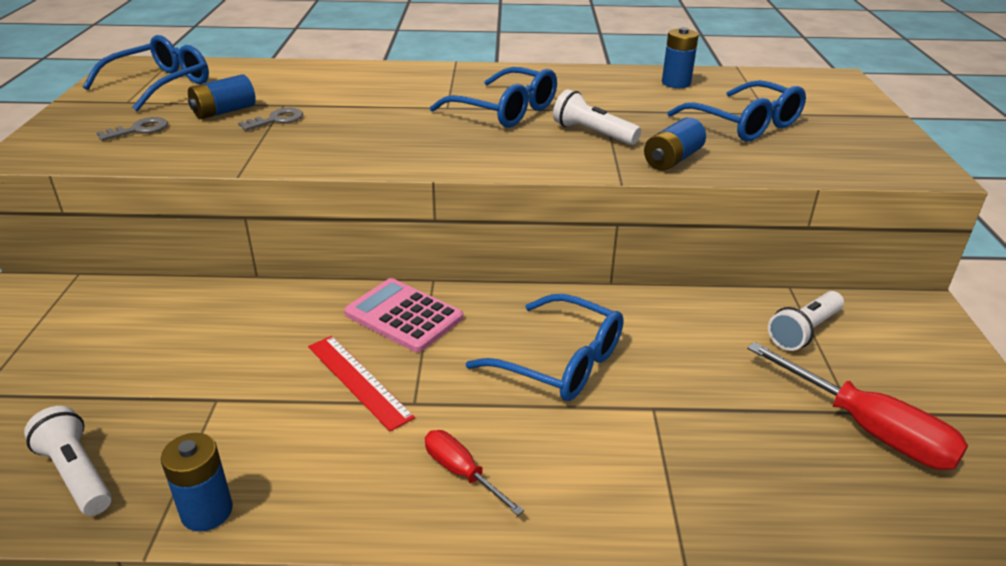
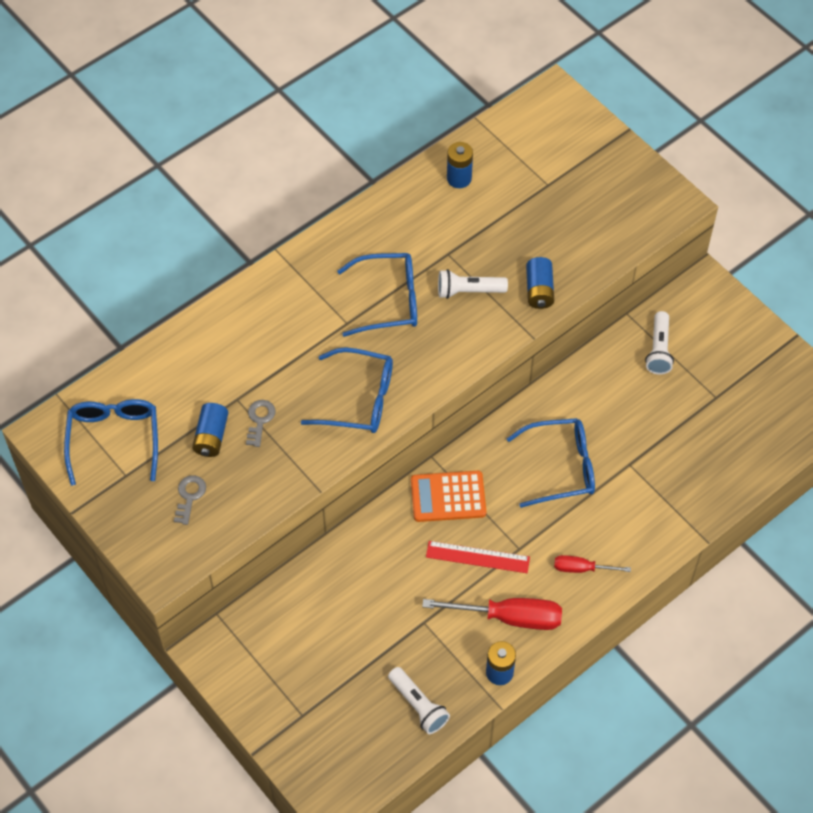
camera: 40 degrees left, 25 degrees up
white flashlight [24,406,112,516] -> white flashlight turned 135 degrees counterclockwise [388,667,450,734]
pink calculator [344,278,463,353] -> orange calculator [411,471,486,522]
blue glasses [667,80,806,142] -> blue glasses moved to [301,347,393,433]
red screwdriver [747,342,968,470] -> red screwdriver moved to [422,598,562,630]

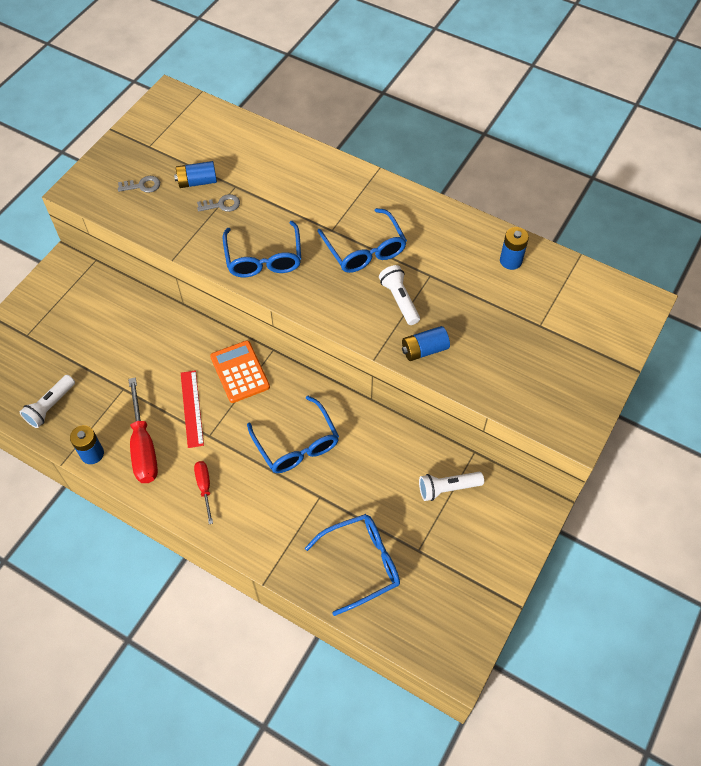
camera: 70 degrees right, 0 degrees up
blue glasses [64,399,158,486] -> blue glasses moved to [305,514,400,616]

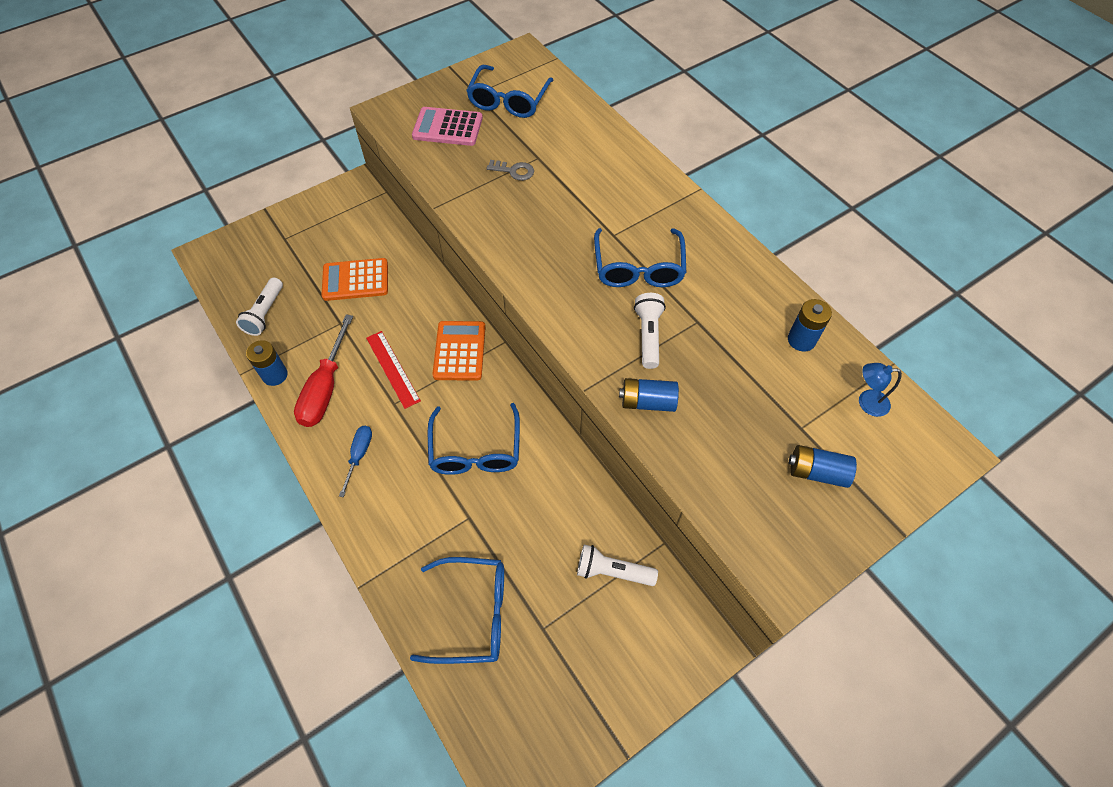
camera: 25 degrees right, 0 degrees up
white flashlight [20,375,75,428] -> white flashlight turned 45 degrees counterclockwise [236,278,283,336]
grey key [118,176,160,193] -> pink calculator [412,107,483,146]
blue battery [174,161,217,188] -> blue battery moved to [789,445,857,488]
red ruler [181,370,204,448] -> red ruler turned 45 degrees counterclockwise [366,331,421,409]
red screwdriver [194,461,213,524] -> blue screwdriver [339,426,372,497]
blue glasses [223,221,301,277] -> blue glasses moved to [466,65,554,118]
none -> orange calculator [321,258,388,301]
none -> blue lamp [859,363,902,417]

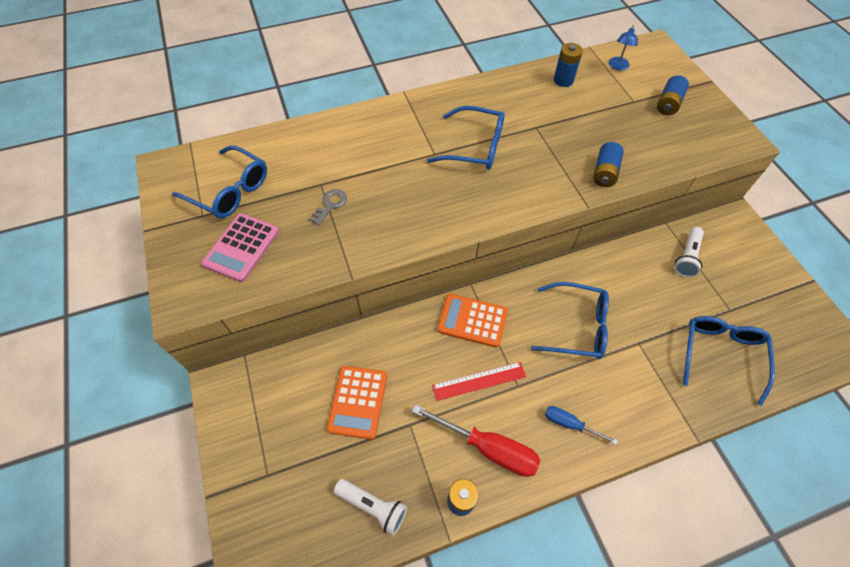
camera: 75 degrees left, 0 degrees up
white flashlight [634,293,666,369] -> none

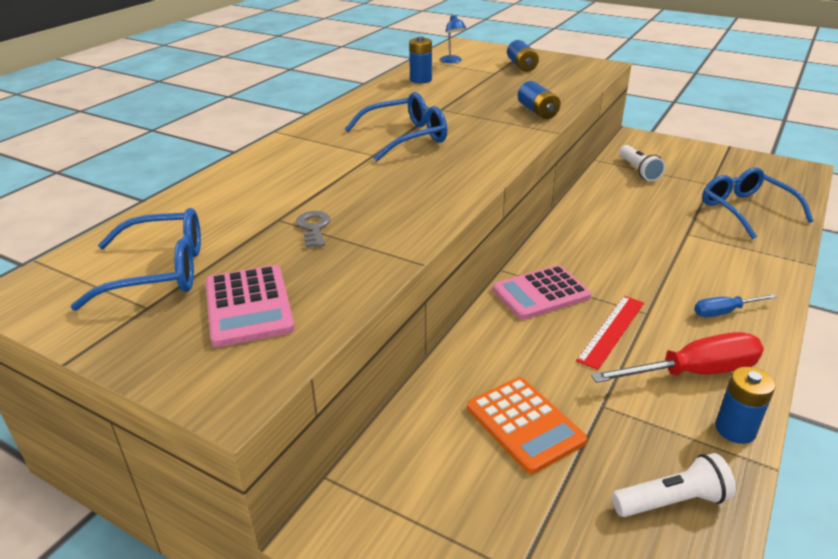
camera: 40 degrees left, 25 degrees down
orange calculator [437,294,508,348] -> pink calculator [493,265,591,320]
blue glasses [531,282,609,359] -> none

